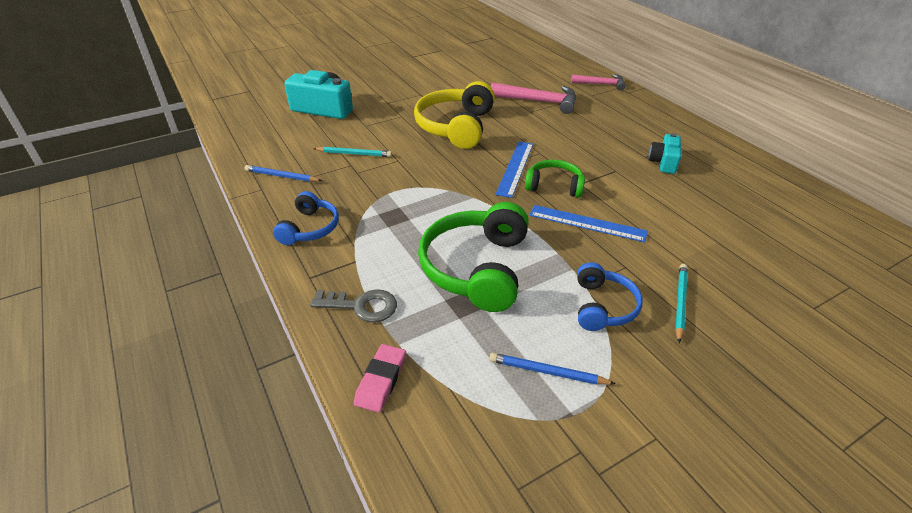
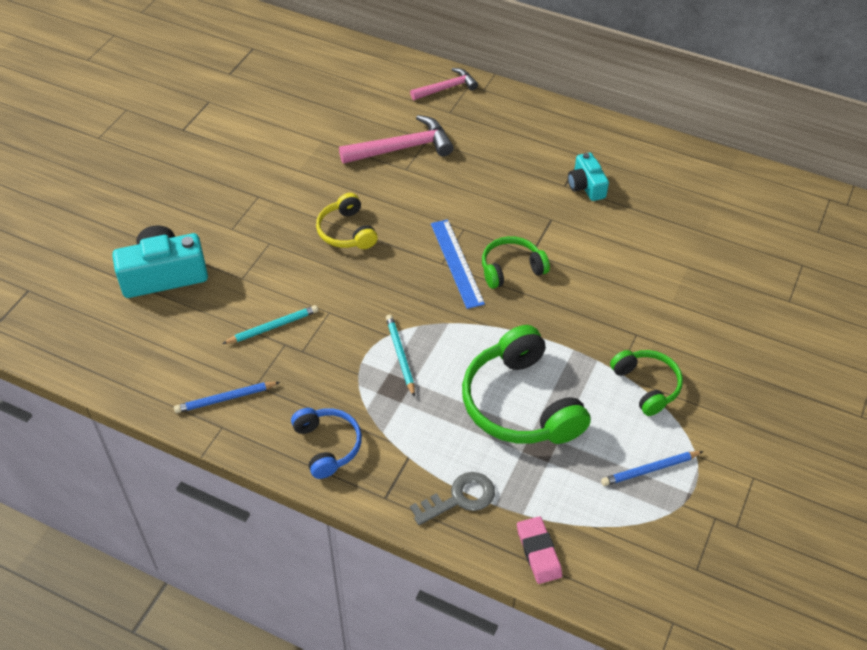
camera: 35 degrees left, 10 degrees up
yellow headphones [414,81,495,149] -> yellow headphones [316,193,378,249], size x0.57
blue ruler [529,205,648,242] -> none
blue headphones [577,262,643,331] -> green headphones [610,350,683,416]
turquoise pencil [675,264,688,343] -> turquoise pencil moved to [386,314,415,397]

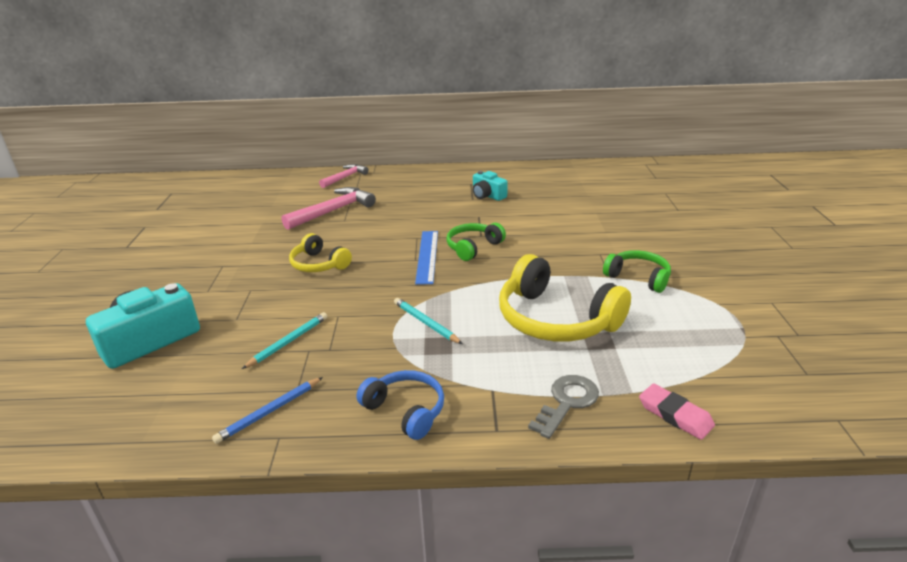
camera: 25 degrees left, 20 degrees down
blue ruler [431,219,485,309] -> blue ruler turned 45 degrees clockwise [415,231,438,284]
green headphones [462,325,591,444] -> yellow headphones [499,254,631,342]
blue pencil [601,451,704,486] -> none

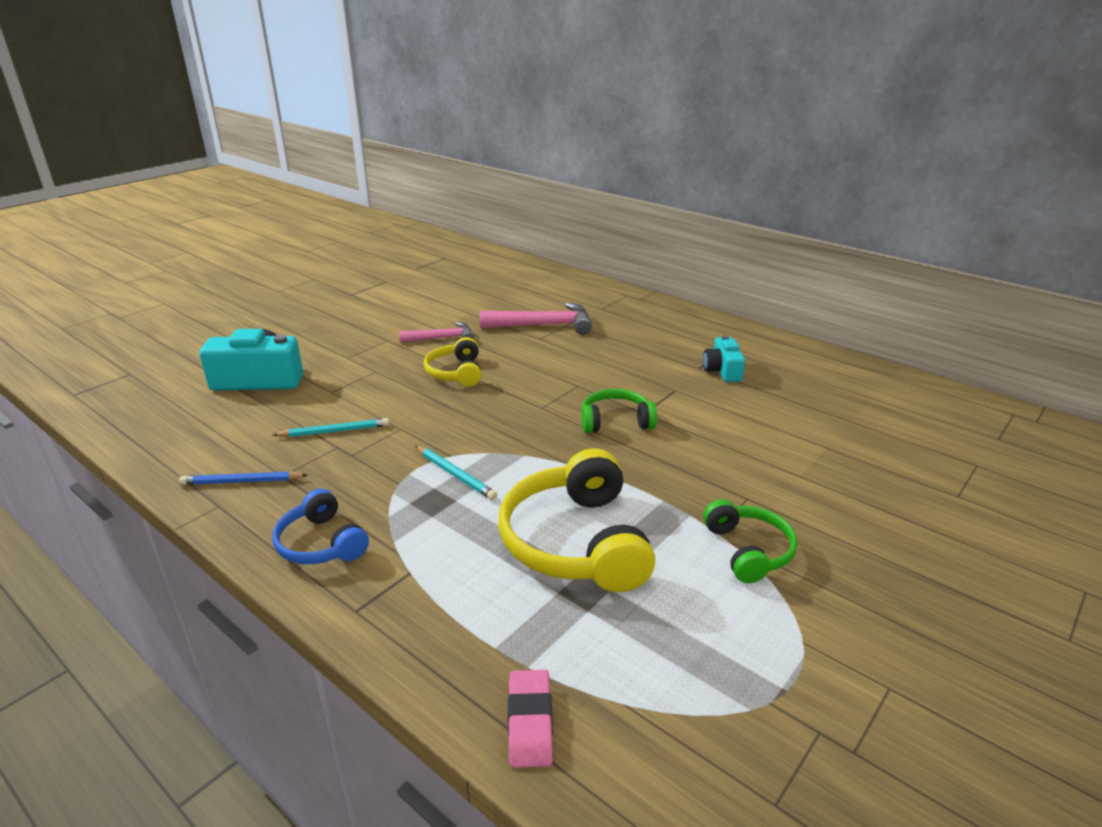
camera: 40 degrees right, 0 degrees up
pink hammer [319,164,368,188] -> pink hammer moved to [399,322,474,343]
blue headphones [357,370,444,440] -> blue headphones turned 150 degrees clockwise [272,489,369,564]
turquoise pencil [394,298,462,344] -> turquoise pencil turned 135 degrees clockwise [416,446,497,500]
blue ruler [415,231,438,284] -> none
grey key [528,375,599,439] -> none

